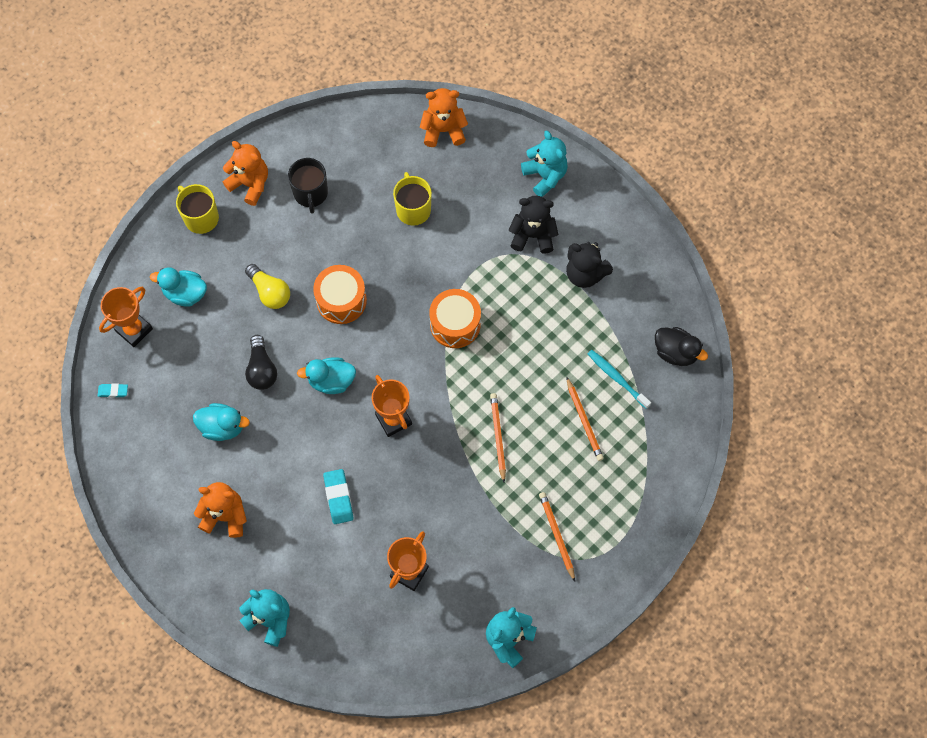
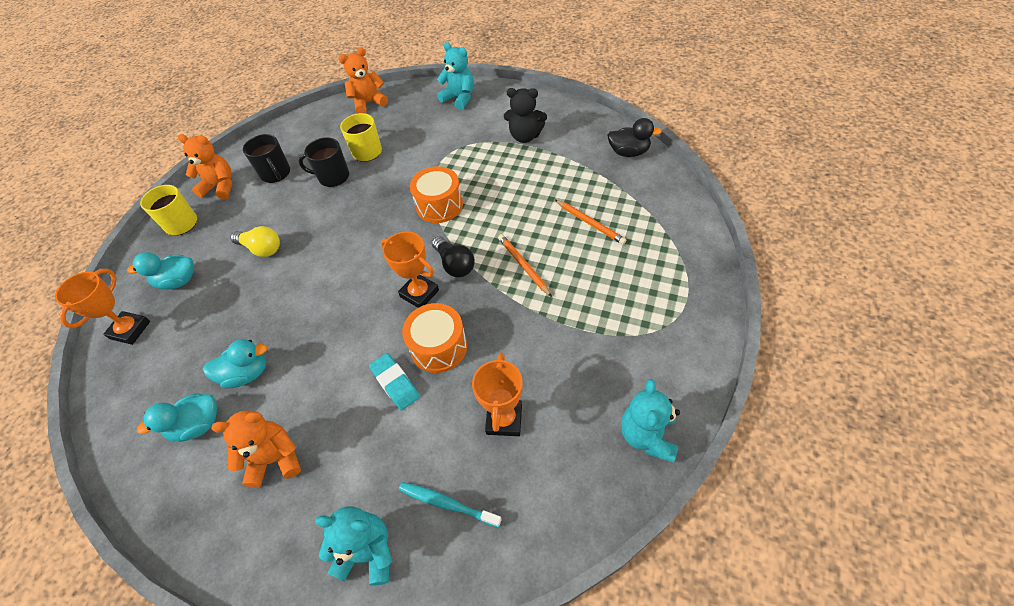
camera: 20 degrees left, 15 degrees down
turquoise eraser [98,384,128,398] -> none
black light bulb [245,335,277,390] -> black light bulb moved to [432,237,475,277]
turquoise duck [297,357,356,394] -> turquoise duck moved to [137,393,217,442]
orange drum [313,265,367,324] -> orange drum moved to [402,303,467,373]
black teddy bear [509,196,558,254] -> none
orange pencil [539,492,575,582] -> none
turquoise toothbrush [588,350,651,409] -> turquoise toothbrush moved to [399,482,502,528]
none -> black mug [299,137,349,187]

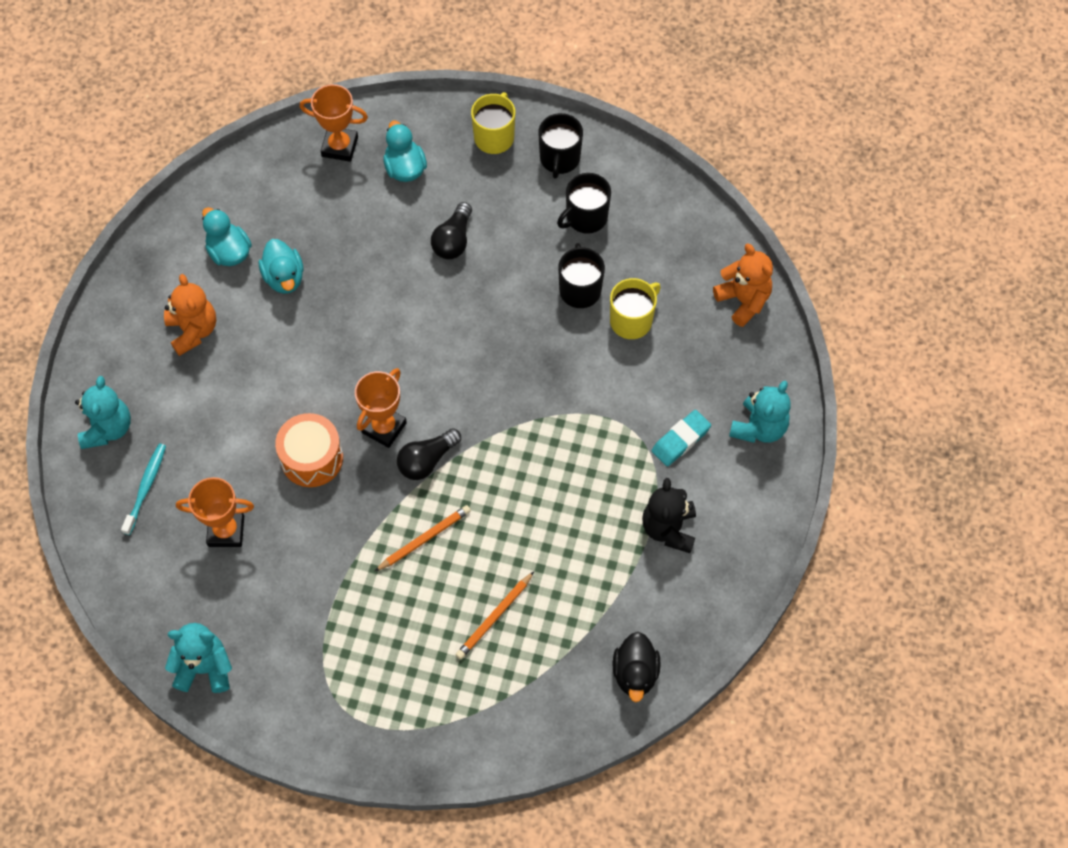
camera: 80 degrees right, 10 degrees up
orange teddy bear [178,134,232,199] -> black mug [538,113,583,179]
yellow light bulb [230,226,280,257] -> black light bulb [431,202,472,259]
turquoise eraser [369,353,420,410] -> turquoise eraser moved to [651,410,711,466]
orange drum [410,166,463,223] -> none

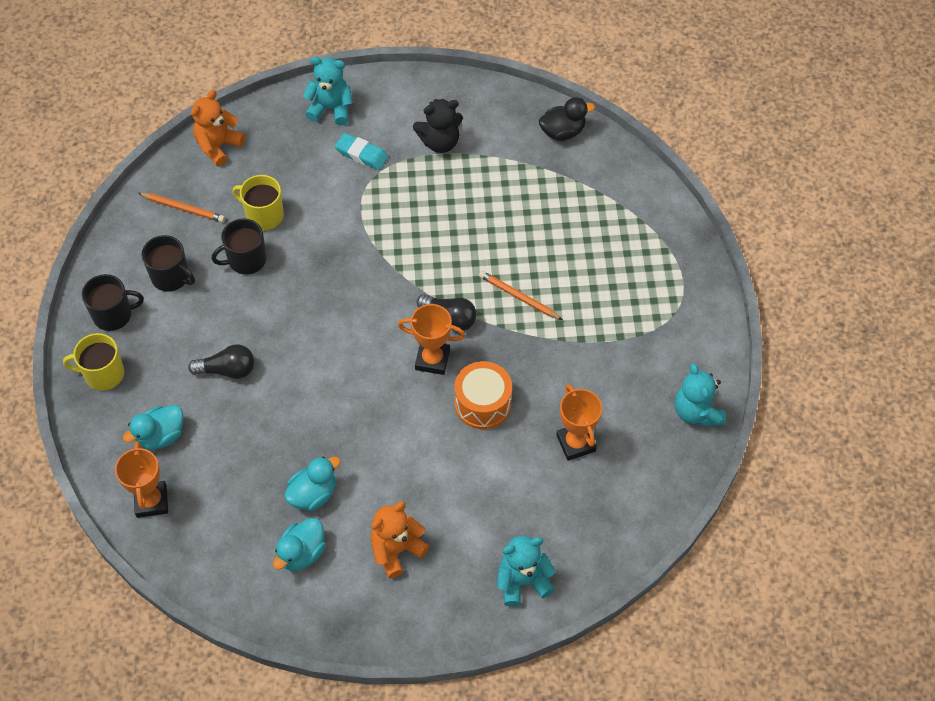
camera: 110 degrees left, 5 degrees down
turquoise toothbrush [121,444,166,535] -> none
orange pencil [456,571,534,659] -> orange pencil moved to [138,193,225,222]

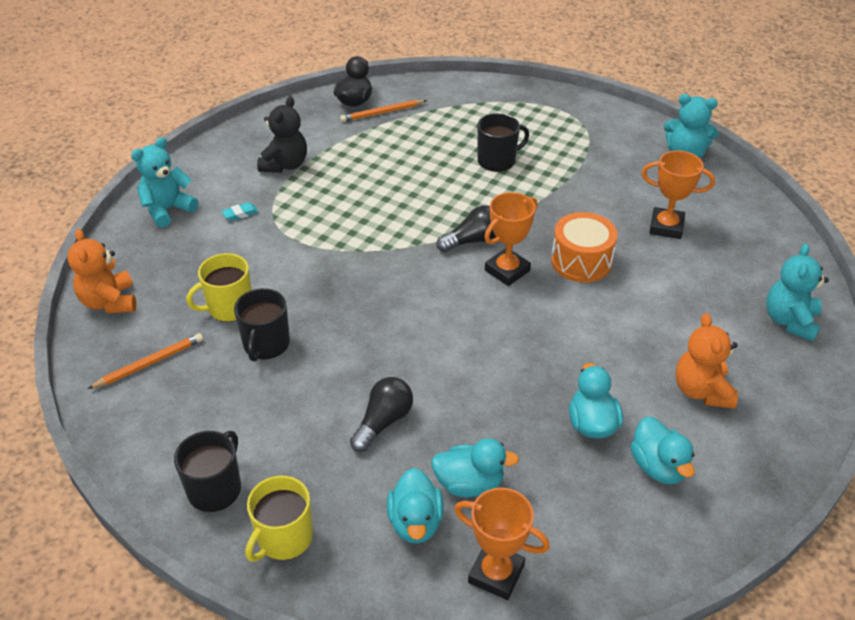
camera: 55 degrees left, 15 degrees down
black mug [141,235,195,291] -> black mug moved to [477,113,529,172]
turquoise eraser [335,133,388,170] -> turquoise eraser [222,202,258,221], size x0.60
orange pencil [479,271,563,320] -> orange pencil moved to [340,100,427,122]
none -> turquoise duck [431,438,519,497]

